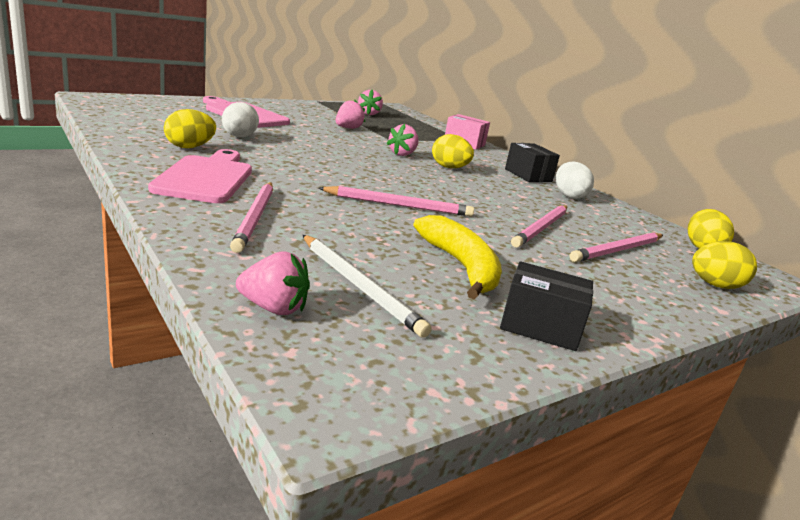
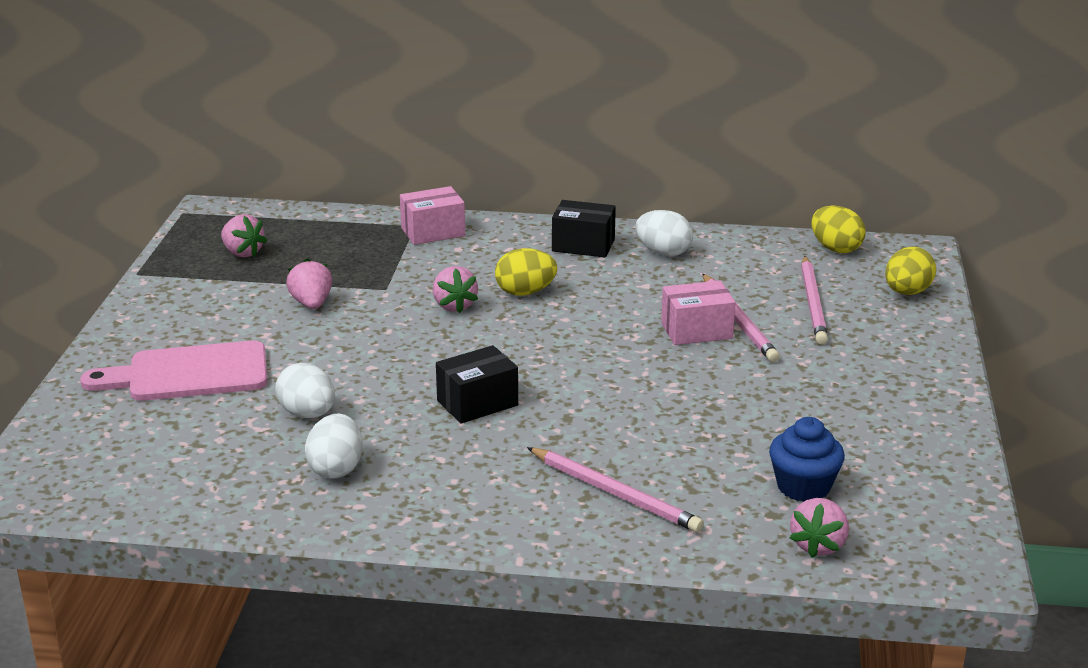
camera: 45 degrees left, 5 degrees up
pink cutting board [148,149,252,203] -> none
yellow egg [164,109,216,148] -> white egg [305,413,363,479]
pink strawberry [236,252,310,315] -> pink strawberry turned 150 degrees clockwise [790,498,849,558]
white pencil [303,235,432,338] -> blue cupcake [769,417,845,502]
pink pencil [318,186,474,216] -> none
yellow banana [413,215,502,299] -> none
black box [500,261,593,351] -> black box moved to [436,345,518,423]
none -> pink box [661,281,736,345]

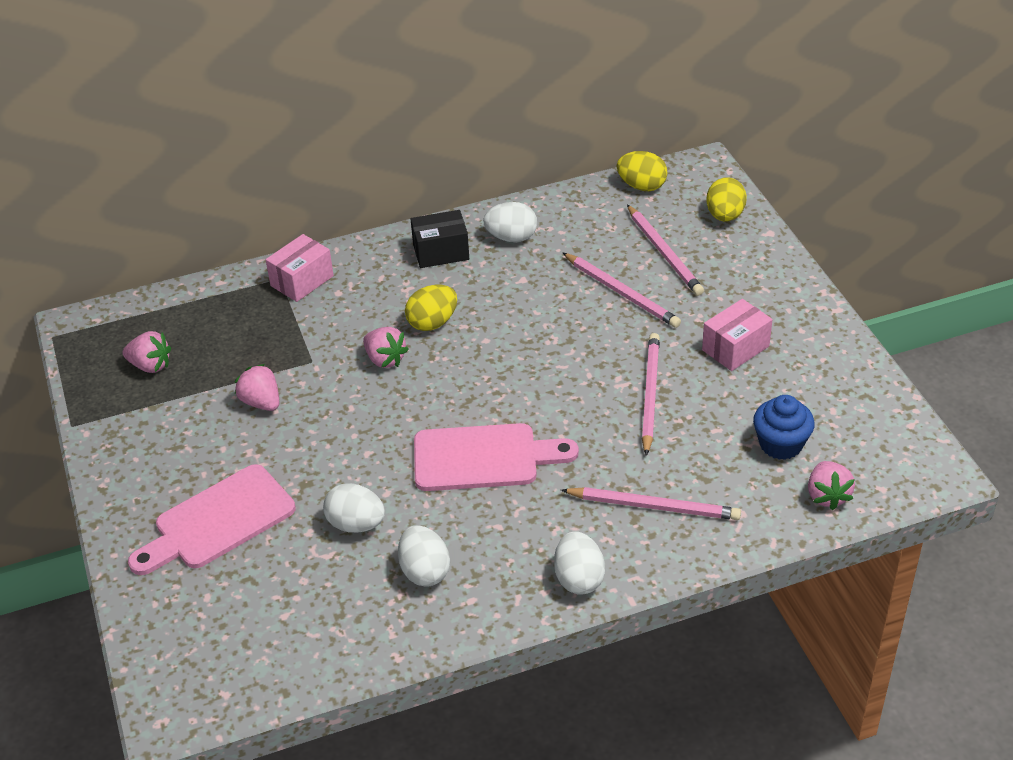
camera: 25 degrees left, 15 degrees up
black box [436,345,518,423] -> pink cutting board [414,423,579,491]
pink box [661,281,736,345] -> pink box moved to [702,299,773,371]
none -> white egg [554,531,605,595]
none -> pink pencil [642,333,660,456]

